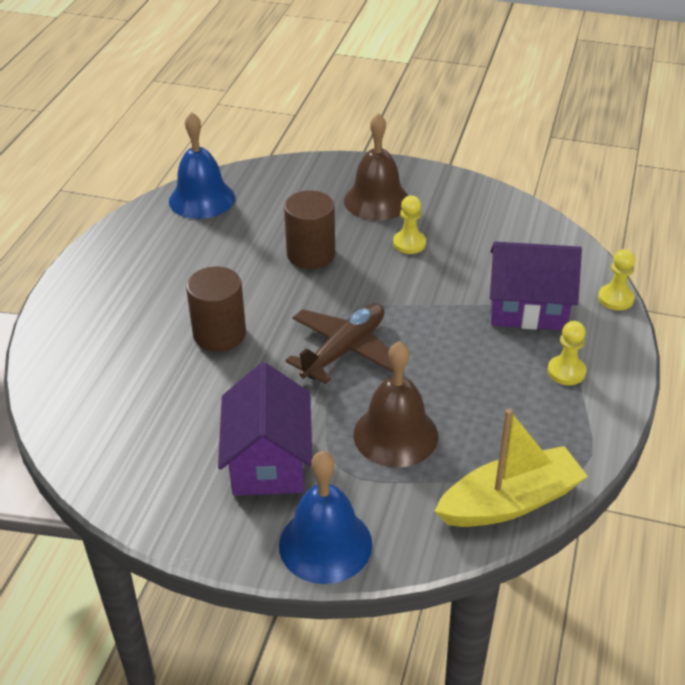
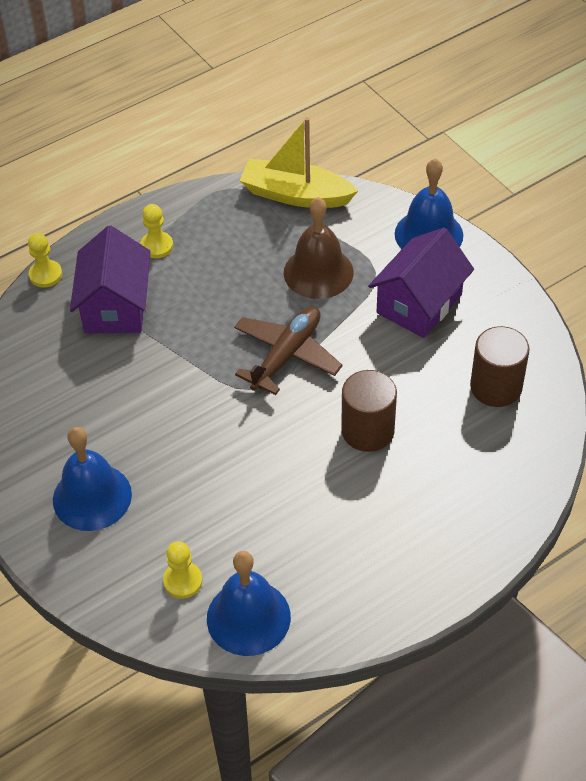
camera: 140 degrees left, 10 degrees up
brown cylinder [284,191,335,269] -> brown cylinder moved to [470,326,530,407]
brown plane [285,303,393,384] -> brown plane turned 135 degrees clockwise [234,306,343,395]
brown bell [344,113,409,221] -> blue bell [53,427,132,531]
yellow pawn [393,195,426,254] -> yellow pawn moved to [163,541,203,599]
purple house [490,242,582,330] -> purple house turned 45 degrees clockwise [70,226,151,333]

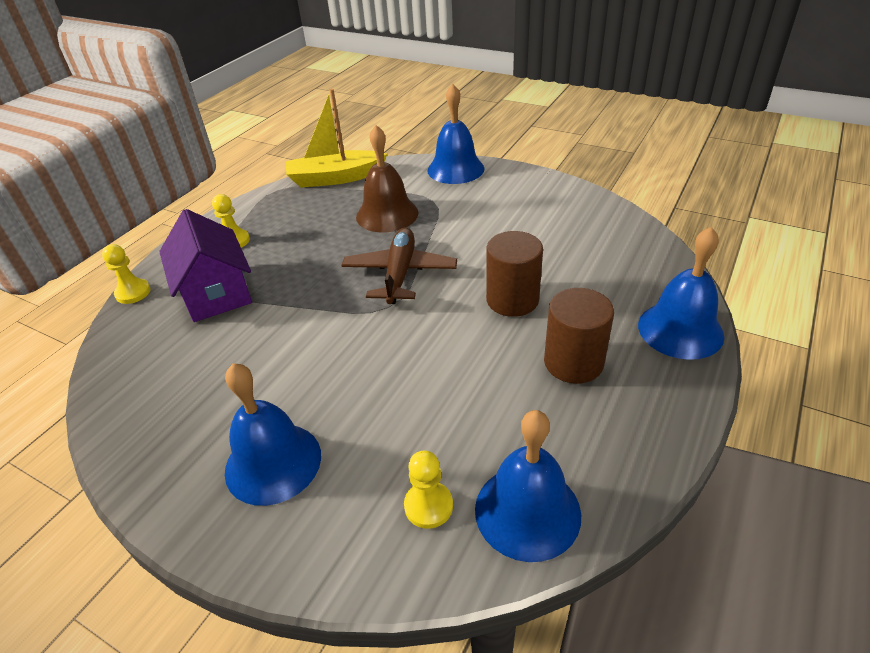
camera: 25 degrees left, 10 degrees down
purple house [368,228,474,338] -> none
brown cylinder [470,326,530,407] -> brown cylinder moved to [544,288,614,384]
none -> blue bell [638,226,724,360]

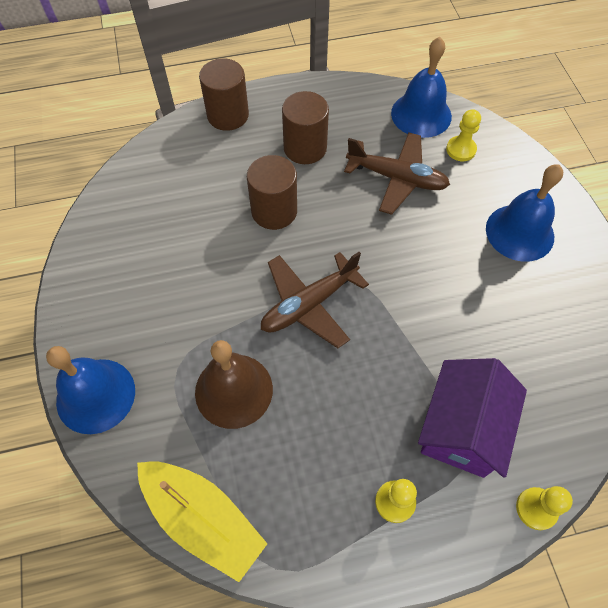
camera: 135 degrees left, 20 degrees up
blue bell [638,226,724,360] -> brown cylinder [199,58,249,131]
none -> brown plane [344,132,450,215]

